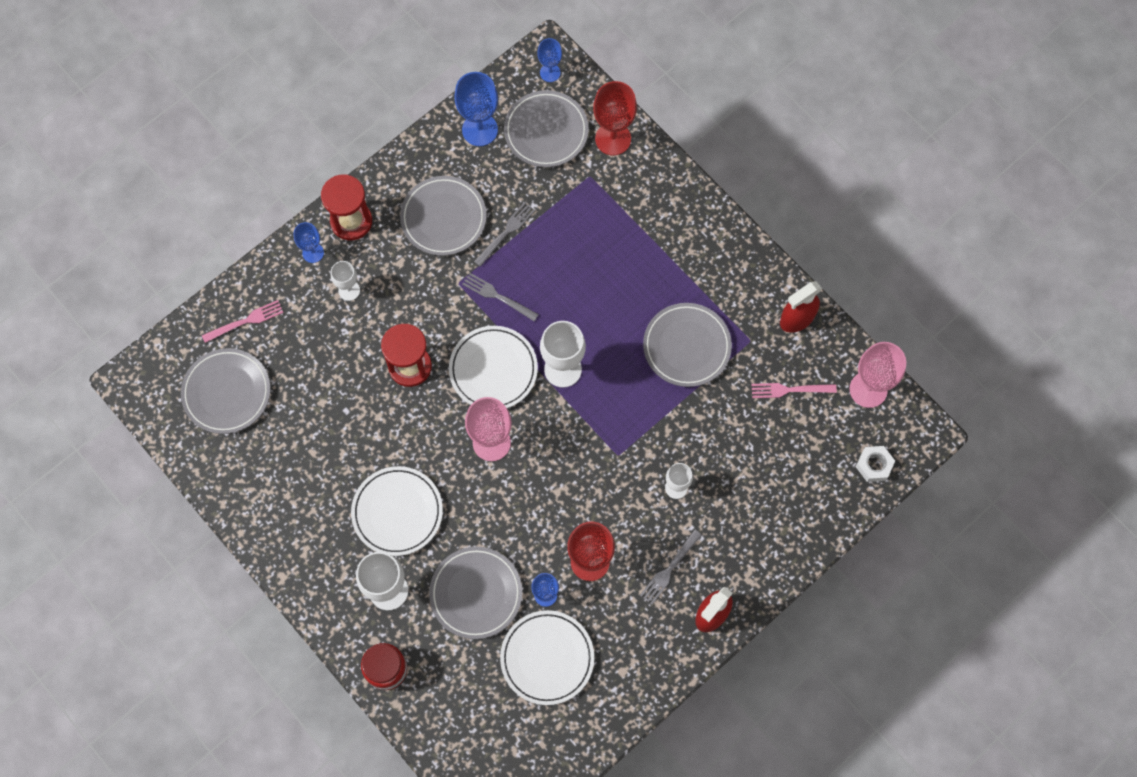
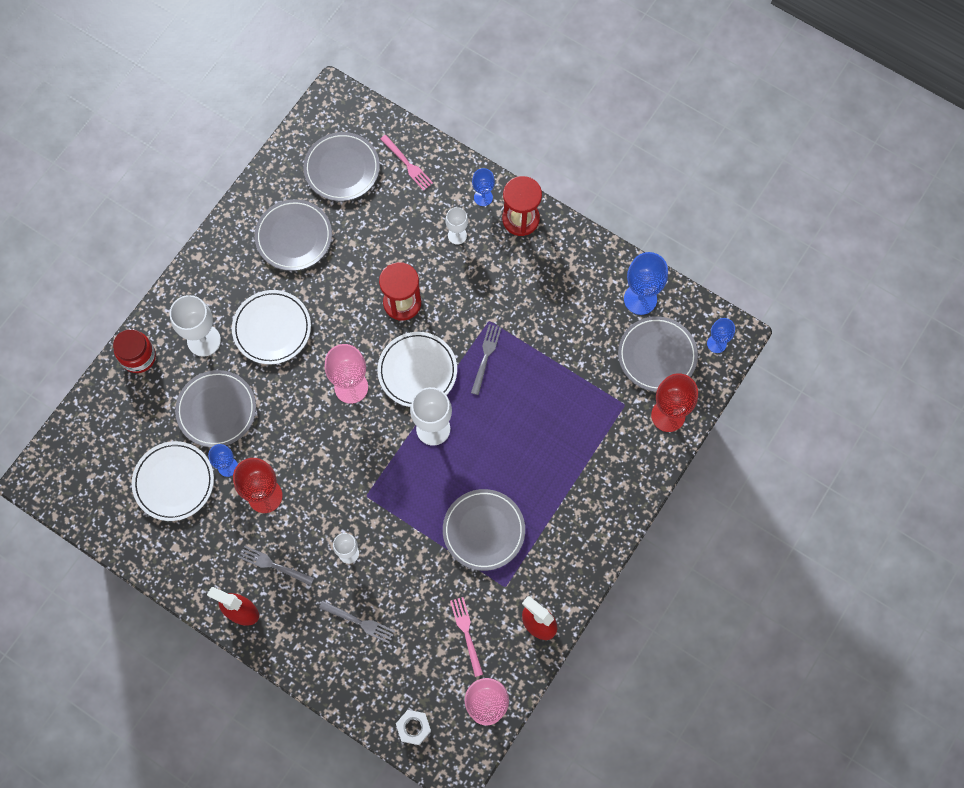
camera: 75 degrees right, 0 degrees up
grey plate [400,176,487,256] -> grey plate moved to [255,199,332,271]
grey fork [474,202,535,267] -> grey fork moved to [319,601,395,643]

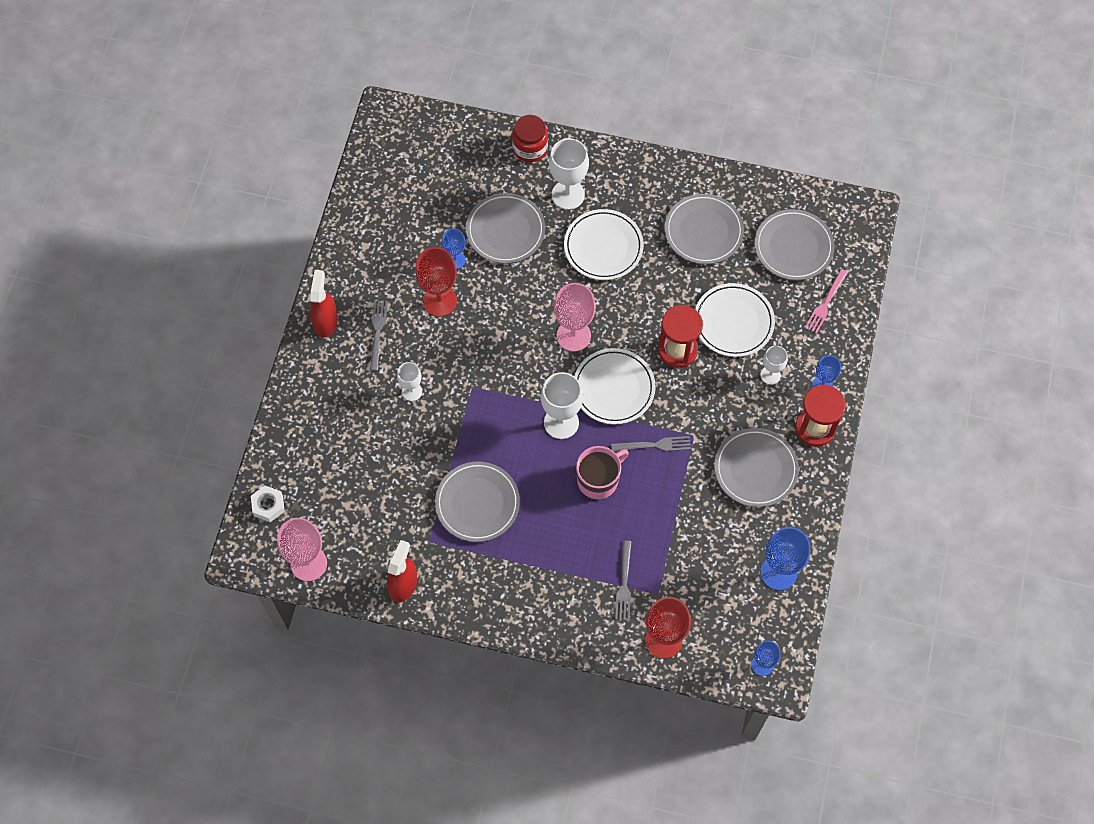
camera: 70 degrees right, 5 degrees down
white plate [132,441,214,521] -> white plate moved to [695,283,775,357]
grey fork [319,601,395,643] -> grey fork moved to [615,540,632,620]
pink fork [450,597,483,677] -> none
grey plate [618,316,698,392] -> grey plate moved to [714,428,799,507]
none -> pink mug [576,446,629,499]

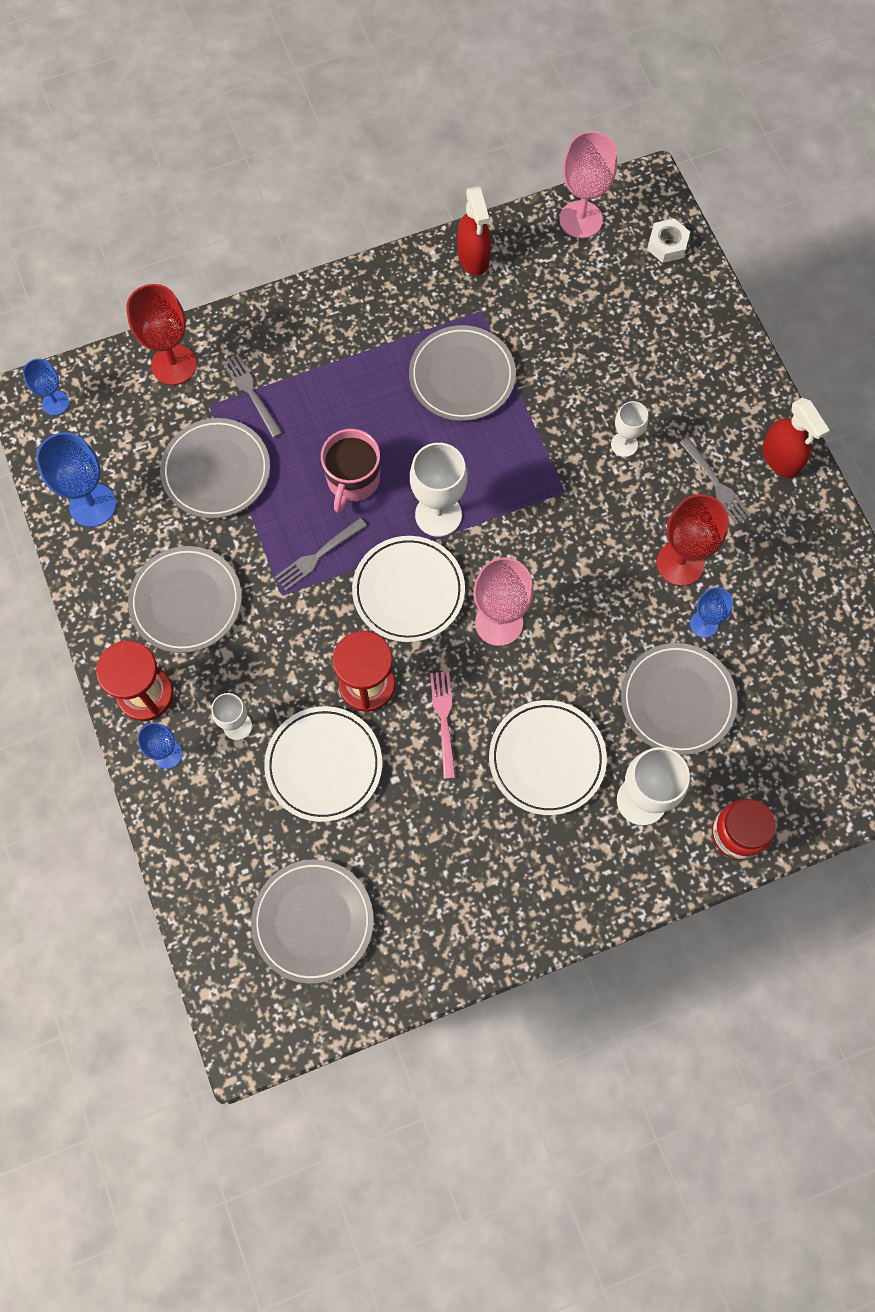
camera: 145 degrees right, 5 degrees up
grey plate [665,194,744,264] -> grey plate moved to [160,418,270,519]
pink fork [805,269,848,334] -> pink fork moved to [430,672,456,779]

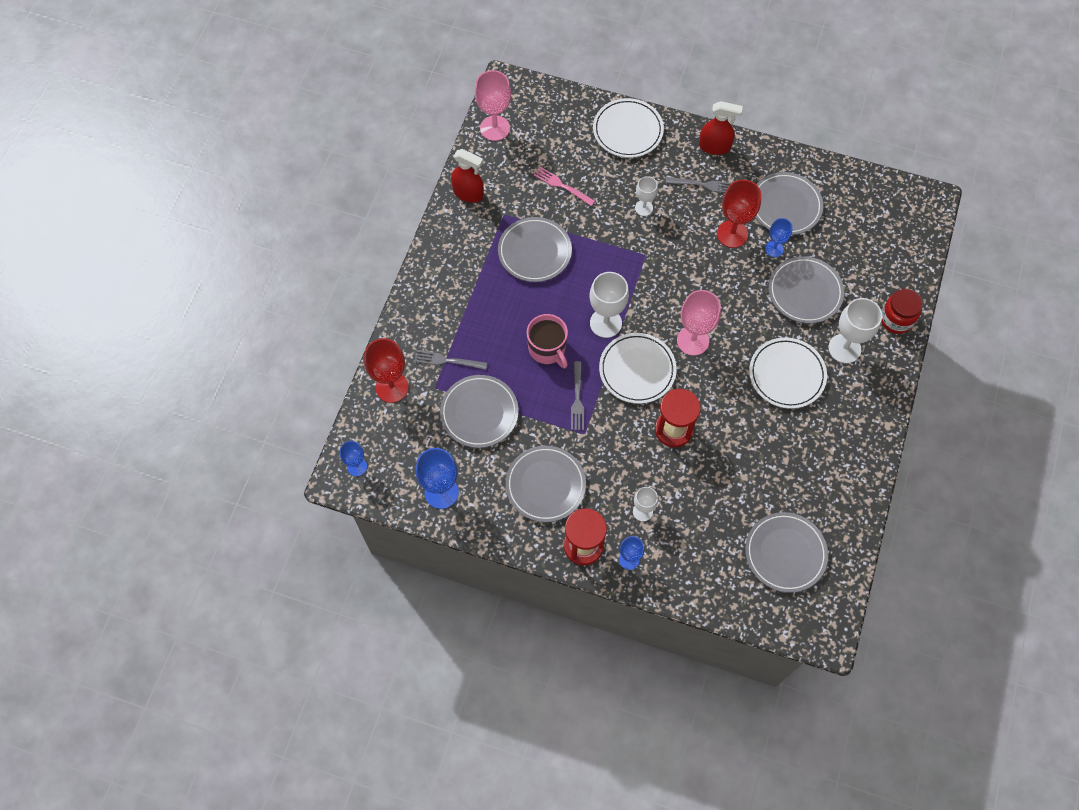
camera: 50 degrees left, 5 degrees down
white plate [264,706,382,822] -> white plate moved to [593,98,664,158]
pink fork [430,672,456,779] -> pink fork moved to [534,167,595,206]
white nut [647,218,690,263] -> none
none -> grey plate [755,172,823,235]

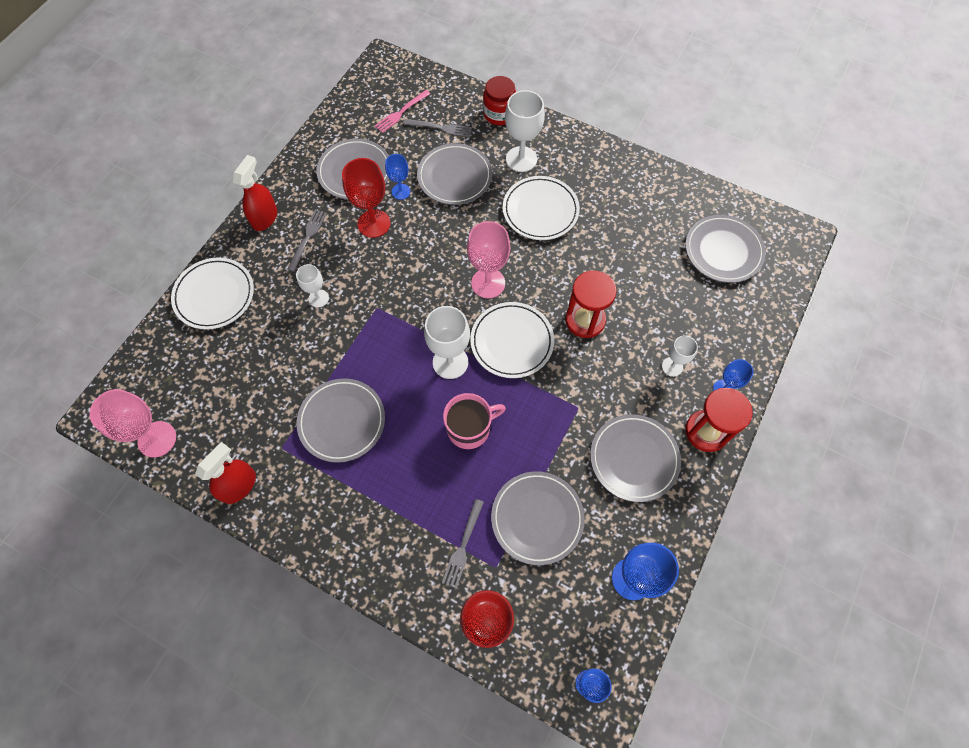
camera: 80 degrees left, 0 degrees up
pink fork [534,167,595,206] -> pink fork moved to [375,90,430,133]
grey fork [571,361,584,430] -> grey fork moved to [403,119,472,137]

